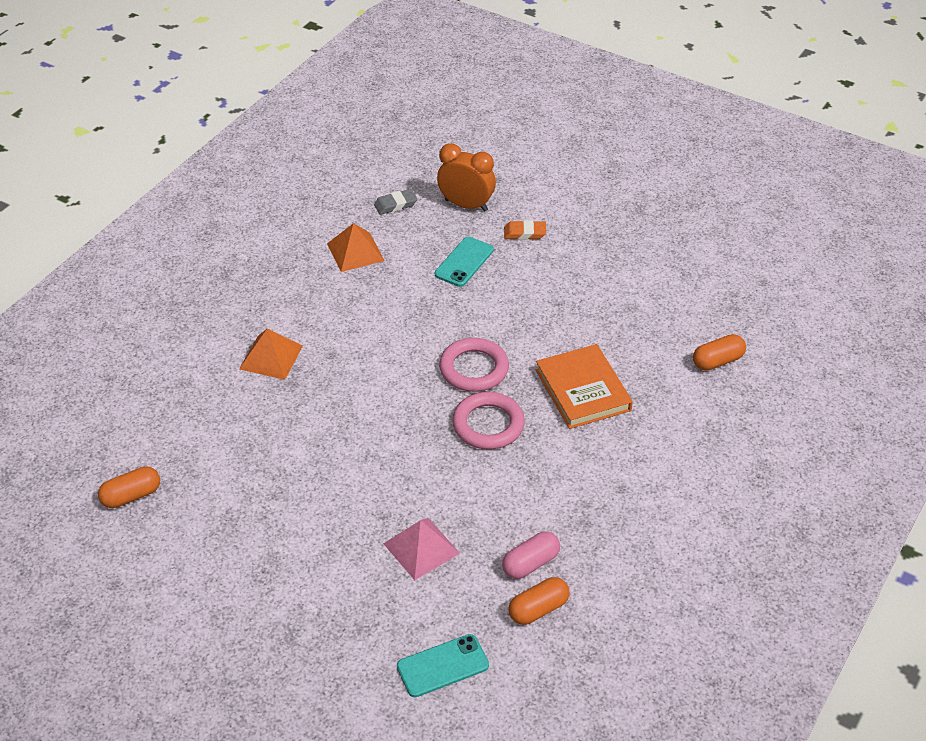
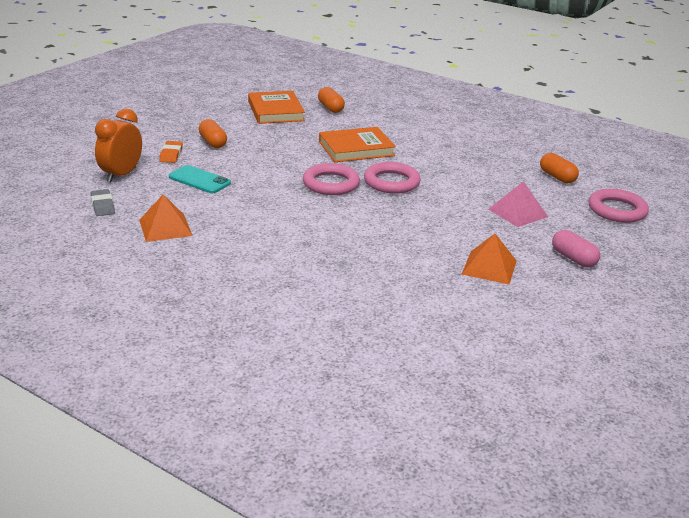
camera: 90 degrees left, 15 degrees down
orange capsule [98,466,160,508] -> orange capsule moved to [199,119,227,148]
orange pyramid [239,329,303,380] -> orange pyramid moved to [462,234,517,284]
turquoise phone [397,634,489,697] -> pink ring [588,189,649,223]
pink capsule [502,531,560,579] -> pink capsule moved to [552,230,600,268]
none -> orange book [248,91,305,124]

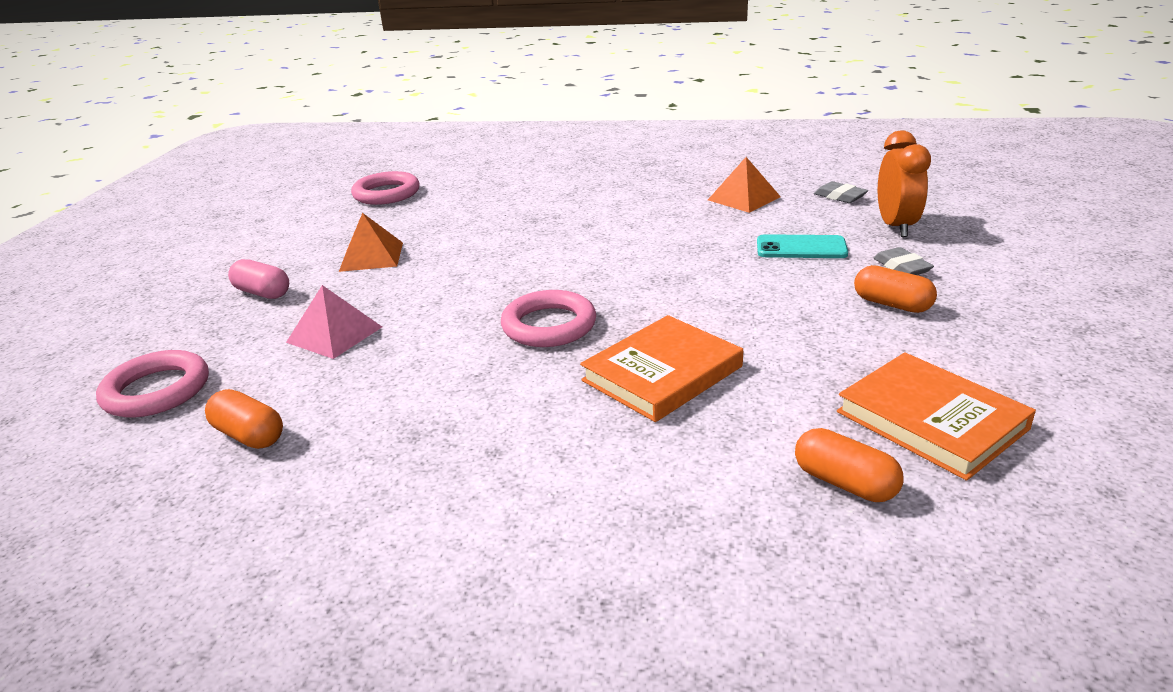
camera: 160 degrees right, 0 degrees up
orange eraser [159,141,183,163] -> grey eraser [874,247,934,275]
pink ring [303,163,360,195] -> pink ring moved to [351,171,420,205]

